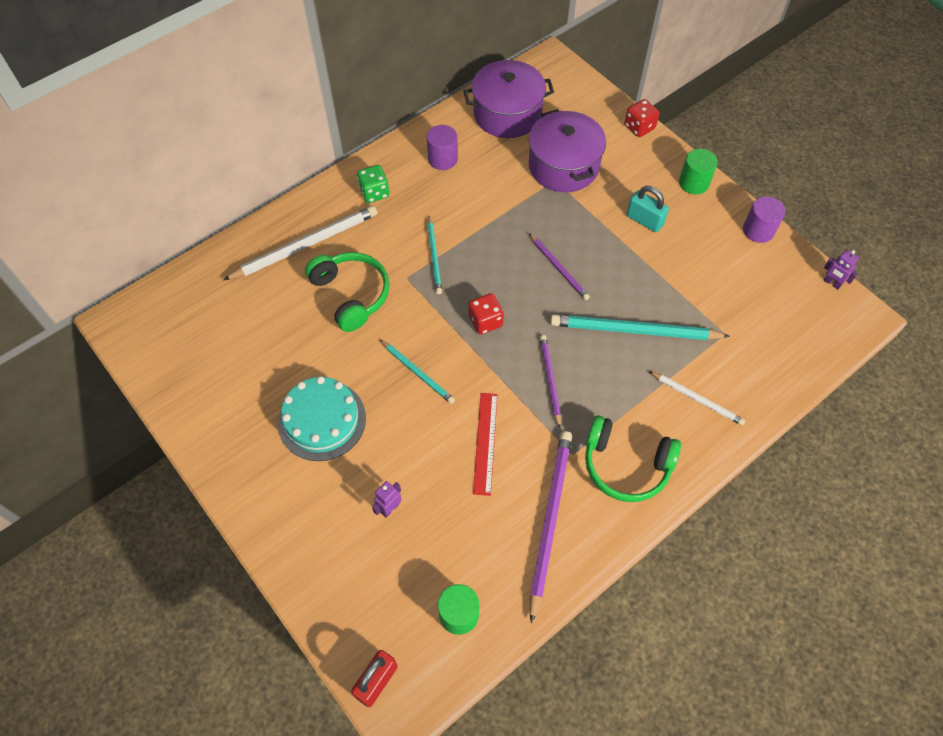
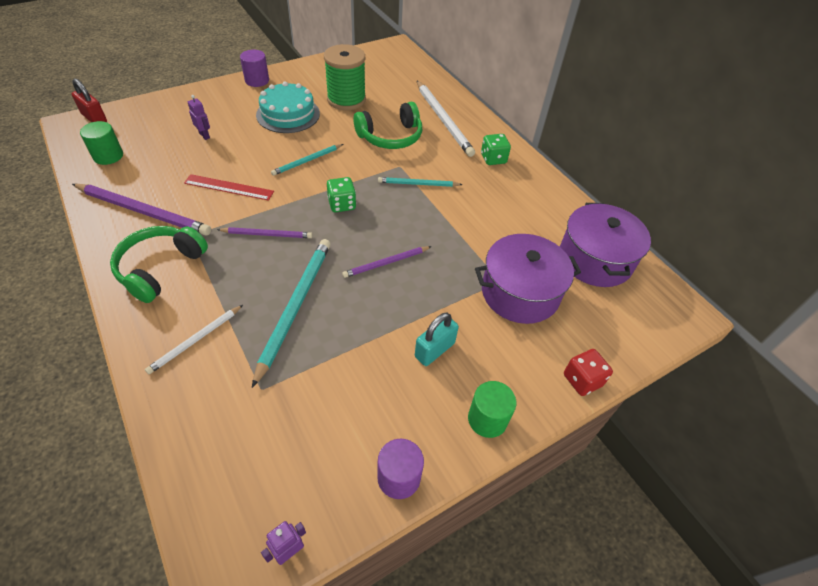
camera: 95 degrees right, 10 degrees down
purple cylinder [427,125,458,170] -> purple cylinder moved to [240,50,269,87]
red dice [469,293,504,335] -> green dice [327,177,356,212]
none -> green spool [324,44,366,110]

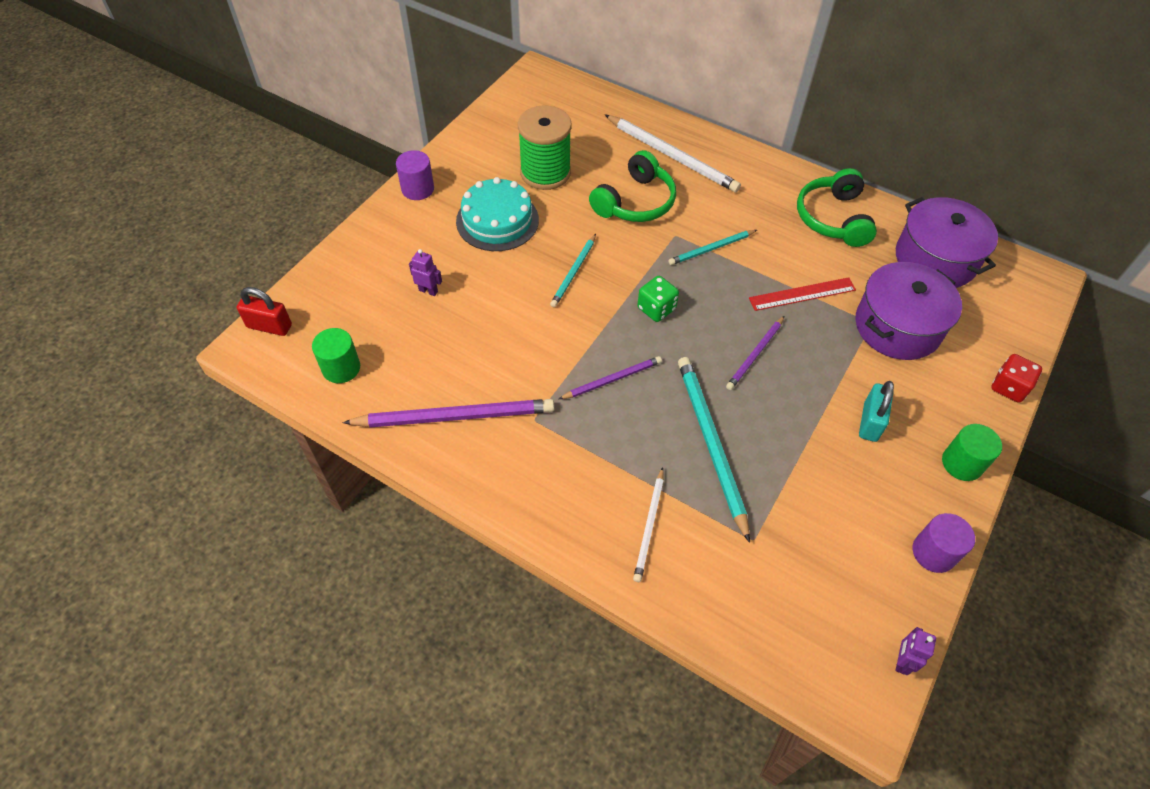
camera: 25 degrees left, 5 degrees up
green headphones [110,226,208,303] -> green headphones moved to [797,168,877,247]
red ruler [184,174,274,201] -> red ruler moved to [749,277,856,311]
green dice [481,134,511,165] -> none

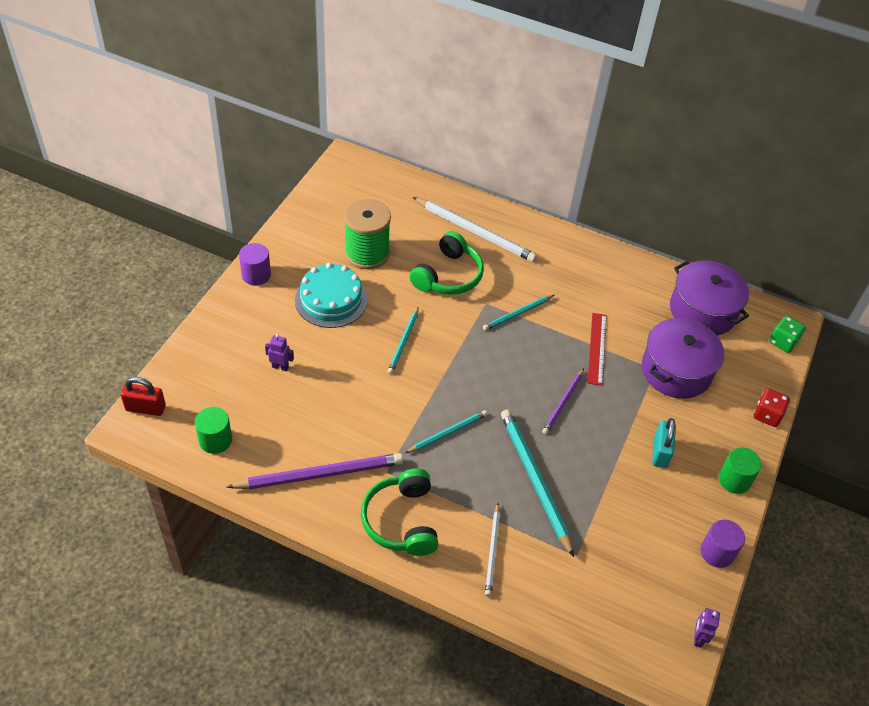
camera: 10 degrees left, 5 degrees down
purple pencil [559,356,662,399] -> turquoise pencil [406,410,487,453]
green dice [637,276,679,322] -> green dice moved to [769,316,806,353]
red ruler [749,277,856,311] -> red ruler turned 60 degrees counterclockwise [588,313,606,386]
green headphones [797,168,877,247] -> green headphones moved to [361,469,439,556]

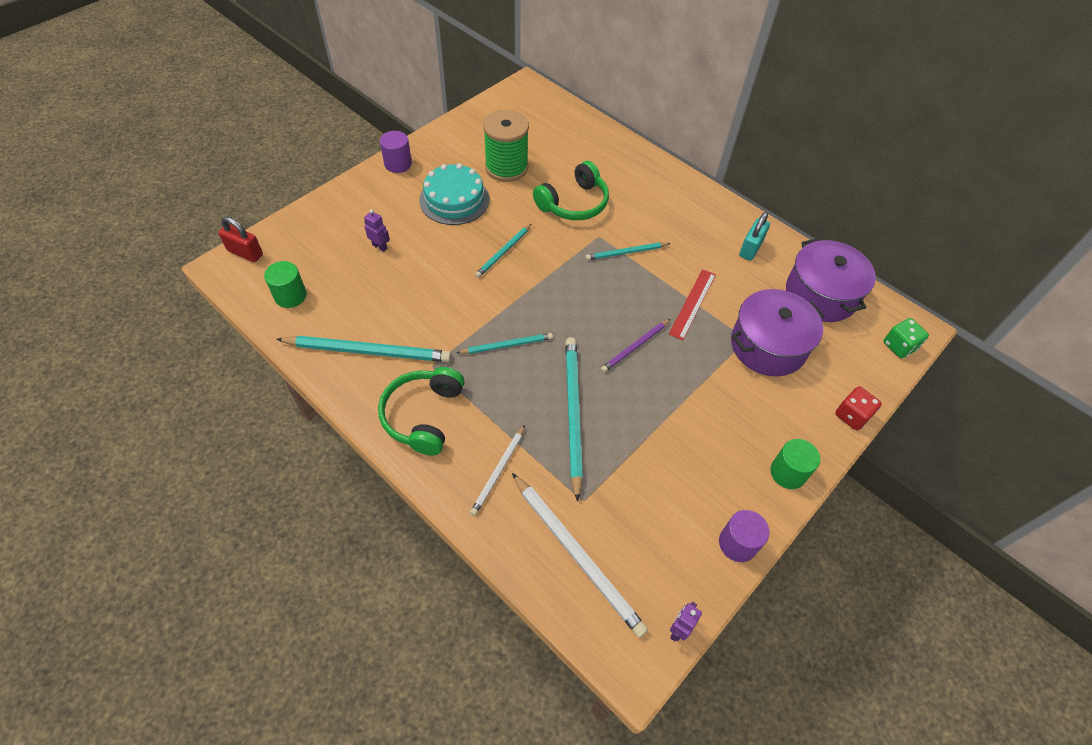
camera: 20 degrees right, 5 degrees up
purple pencil [226,453,403,489] -> turquoise pencil [276,336,451,362]
white pencil [413,197,537,262] -> white pencil moved to [512,473,648,638]
turquoise padlock [652,418,676,468] -> turquoise padlock moved to [739,212,770,261]

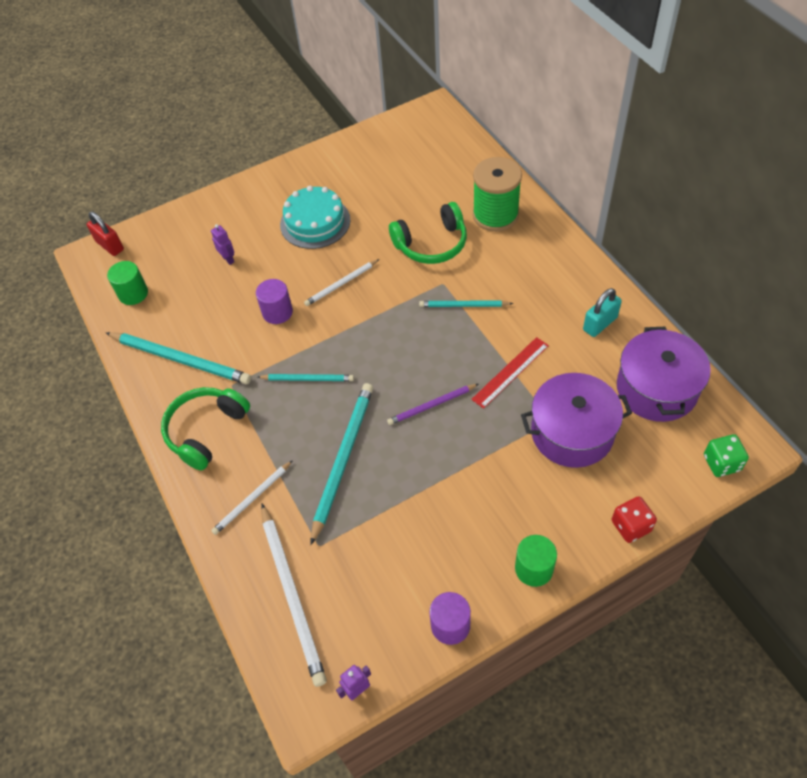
camera: 25 degrees right, 0 degrees up
purple cylinder [380,131,412,173] -> purple cylinder moved to [256,279,293,324]
turquoise pencil [475,224,532,278] -> white pencil [304,259,379,306]
green spool [483,110,529,182] -> green spool moved to [473,157,522,232]

